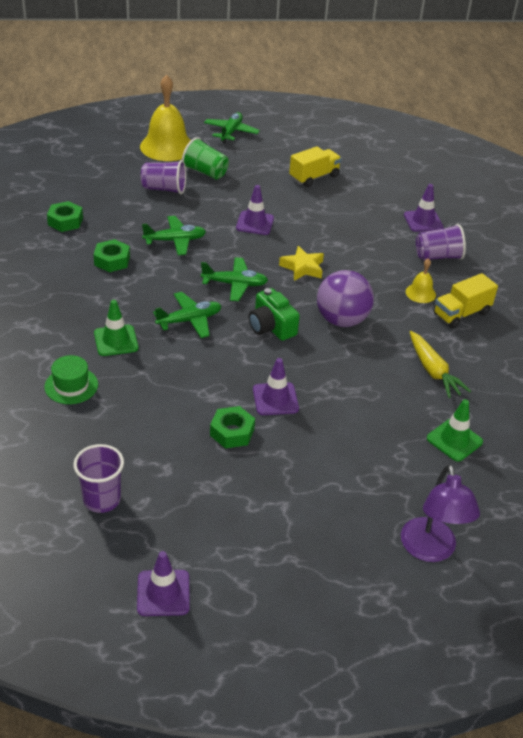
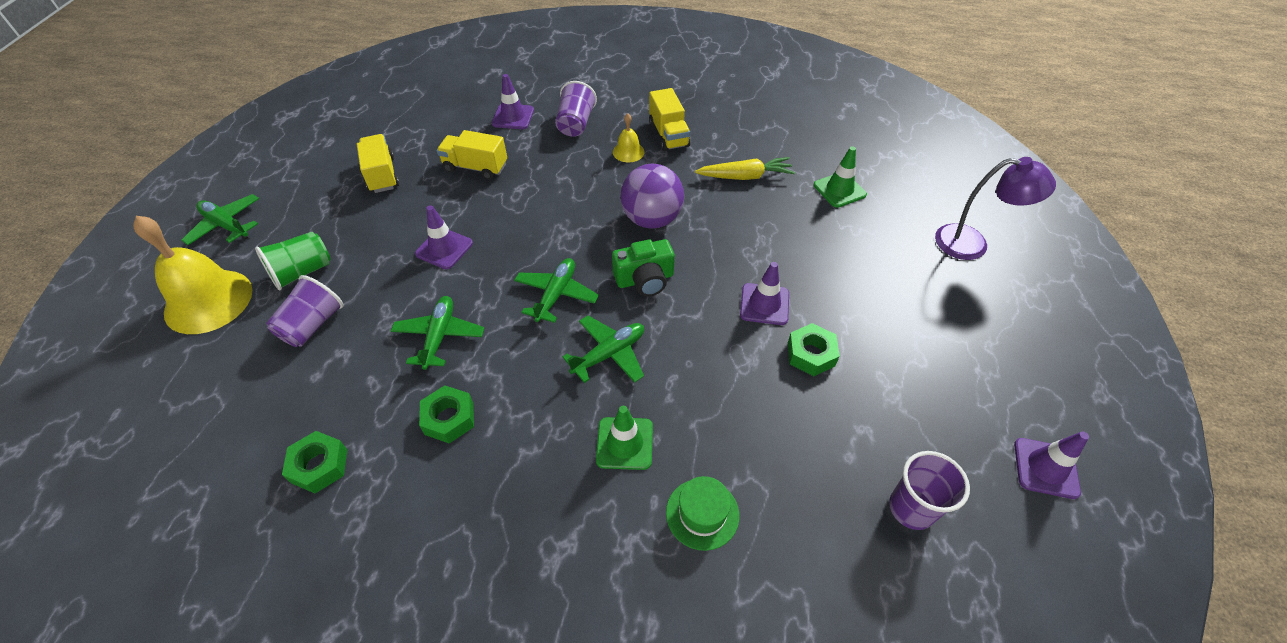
camera: 70 degrees left, 10 degrees up
green plane [153,292,221,338] -> green plane turned 60 degrees clockwise [562,315,644,383]
yellow star [279,246,324,281] -> none
none -> yellow truck [436,130,507,180]

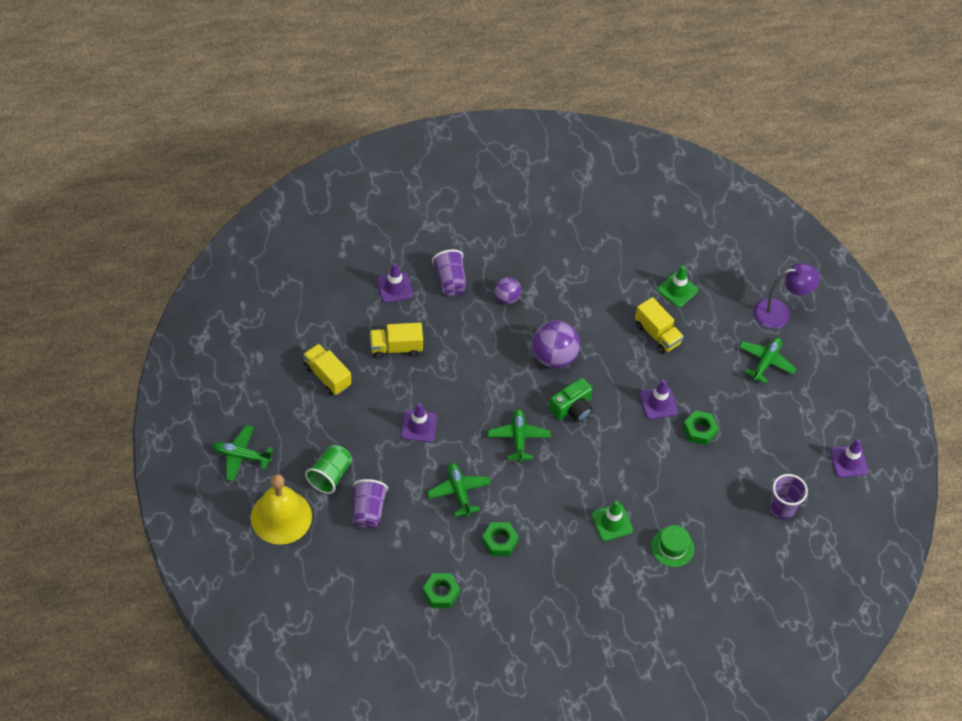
camera: 25 degrees left, 5 degrees up
green plane [562,315,644,383] -> green plane moved to [739,337,796,384]
yellow bell [613,113,645,162] -> purple ball [494,277,521,304]
yellow truck [649,88,690,151] -> yellow truck moved to [635,297,684,354]
yellow carrot [695,157,795,180] -> none

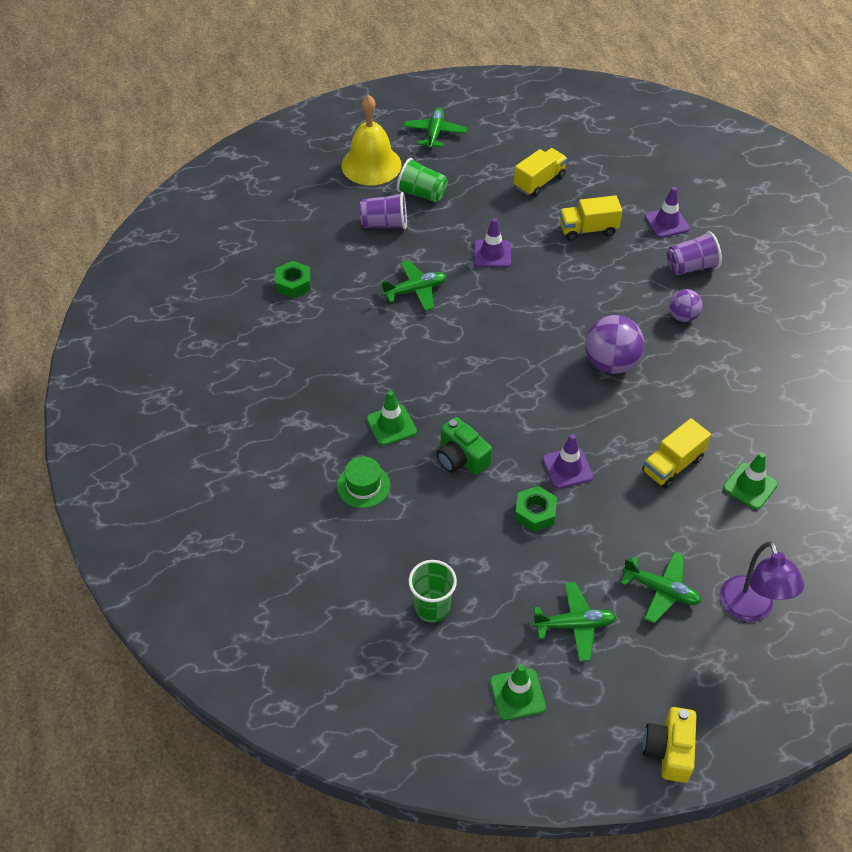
camera: 90 degrees right, 5 degrees down
yellow truck [370,323,423,358] -> yellow truck turned 90 degrees counterclockwise [560,195,622,241]
green nut [482,522,519,556] -> none
green plane [488,409,551,463] -> green plane moved to [532,582,616,661]
green camera [549,378,593,422] -> green camera moved to [436,417,492,475]
purple cup [770,474,808,519] -> green cup [408,560,457,623]
purple traffic cone [830,439,869,478] -> green traffic cone [490,664,546,720]
none -> yellow camera [643,707,697,783]

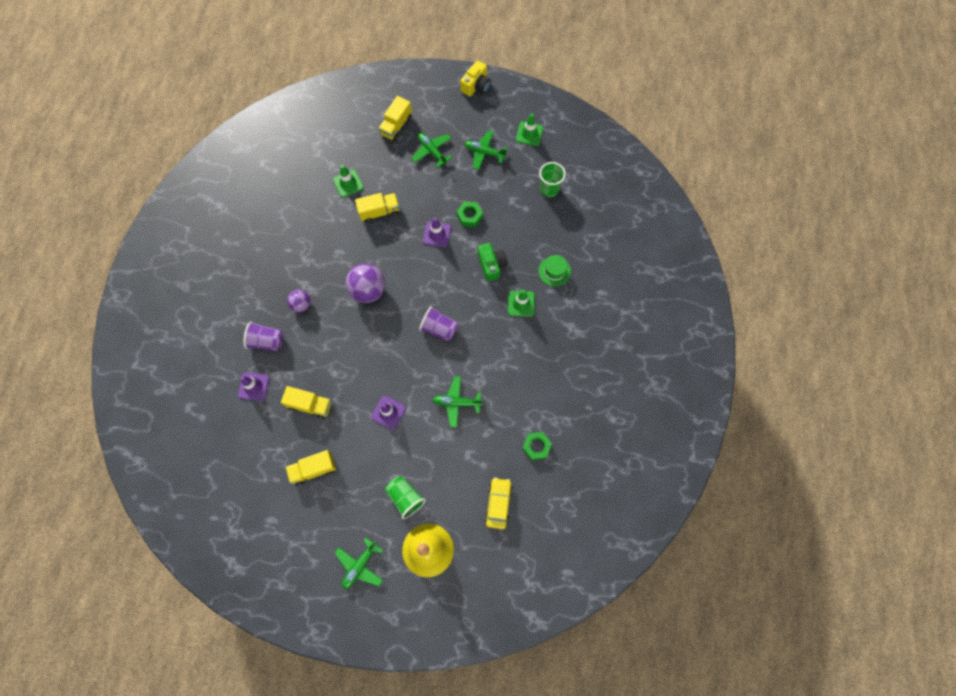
camera: 155 degrees left, 20 degrees up
purple cup [360,192,407,229] -> purple cup moved to [419,306,458,341]
purple lamp [720,541,804,622] -> yellow truck [378,96,412,141]
none -> yellow car [484,477,513,529]

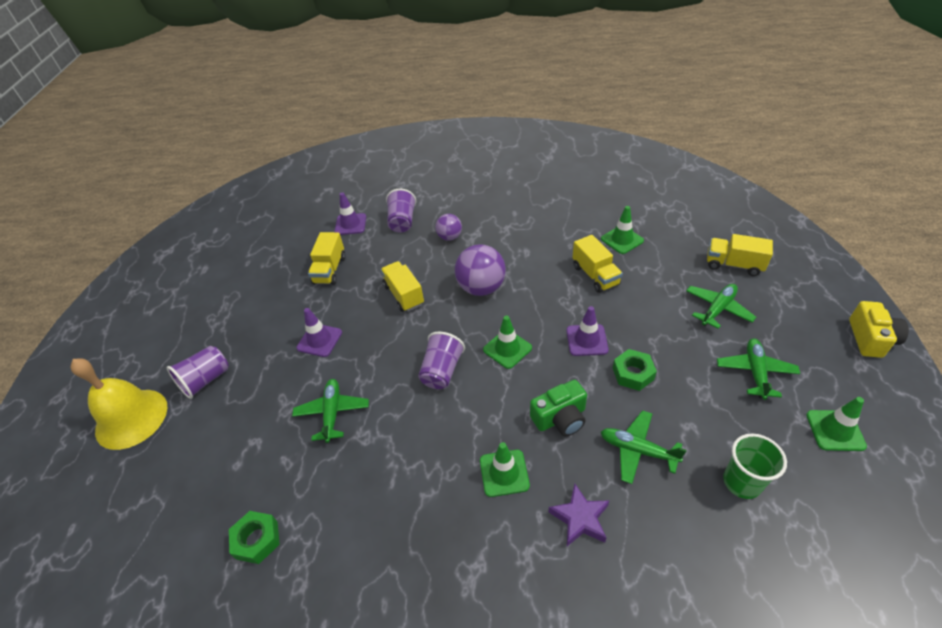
camera: 85 degrees right, 25 degrees down
yellow truck [285,450,336,486] -> yellow truck moved to [381,261,424,312]
green plane [335,537,383,589] -> green plane moved to [601,410,687,484]
green cup [385,476,426,519] -> purple cup [167,346,229,399]
yellow camera [460,61,491,96] -> yellow camera turned 105 degrees counterclockwise [849,301,909,358]
yellow car [484,477,513,529] -> none
green hat [539,255,571,286] -> purple star [549,484,610,546]
none -> green traffic cone [483,315,532,369]

